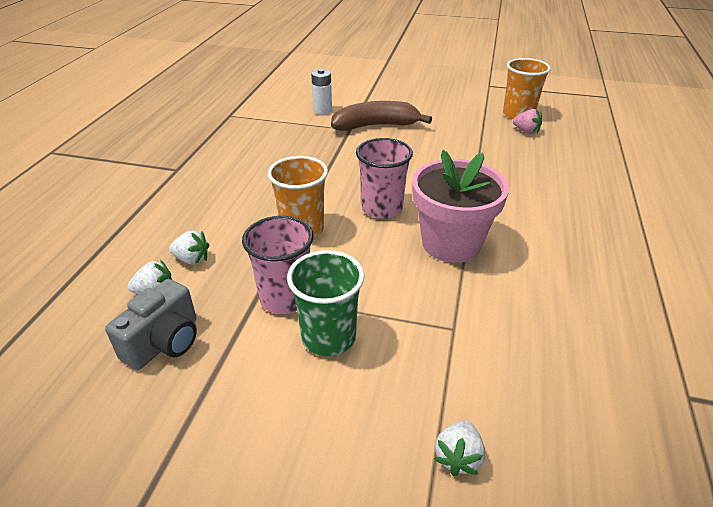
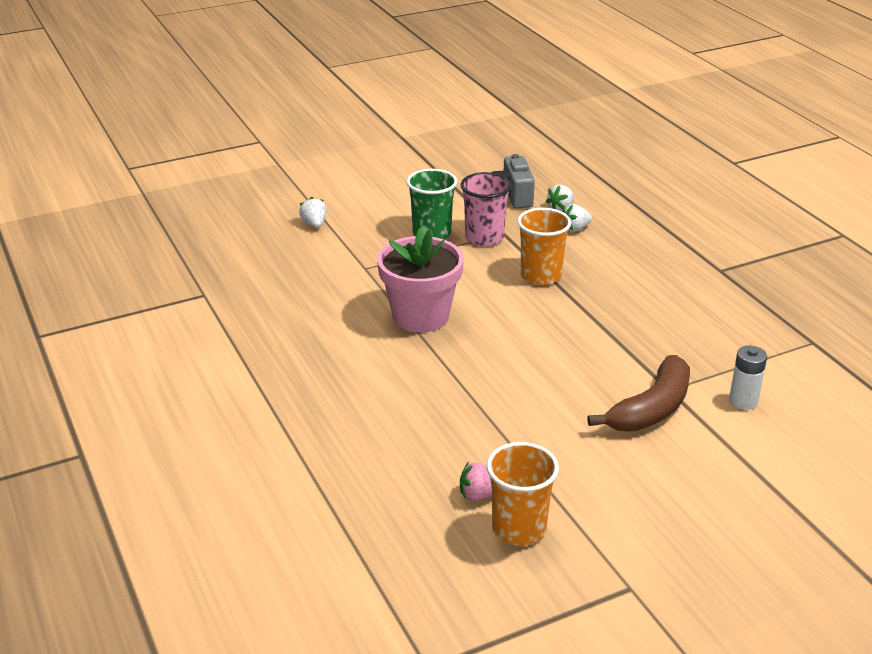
camera: 140 degrees right, 5 degrees down
pink cup [356,138,413,219] -> none

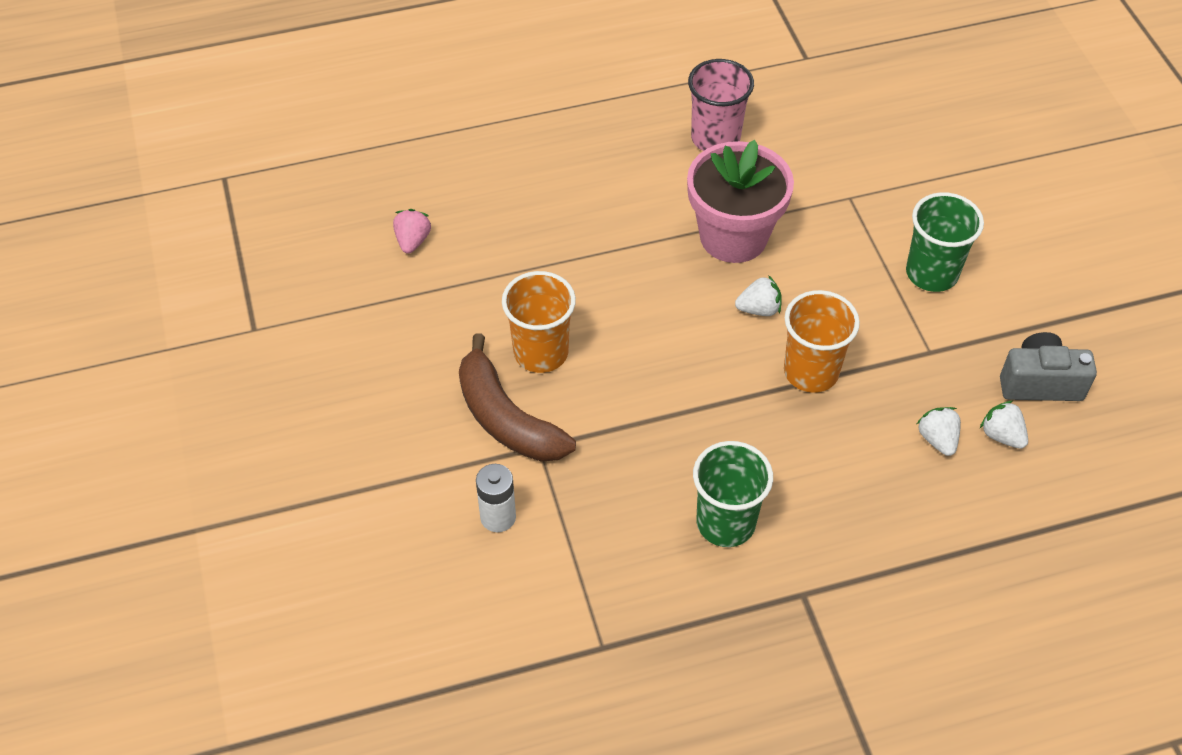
camera: 100 degrees right, 20 degrees up
white strawberry [299,197,327,228] -> white strawberry moved to [735,275,782,316]
pink cup [460,172,512,246] -> pink cup moved to [688,59,754,151]
orange cup [486,442,559,546] -> orange cup moved to [502,271,576,373]
none -> green cup [693,441,773,547]

